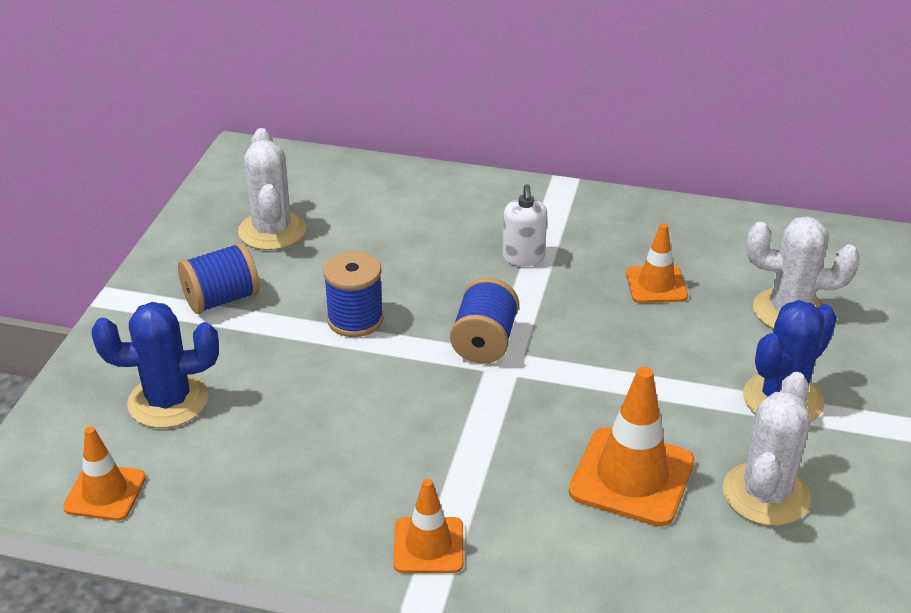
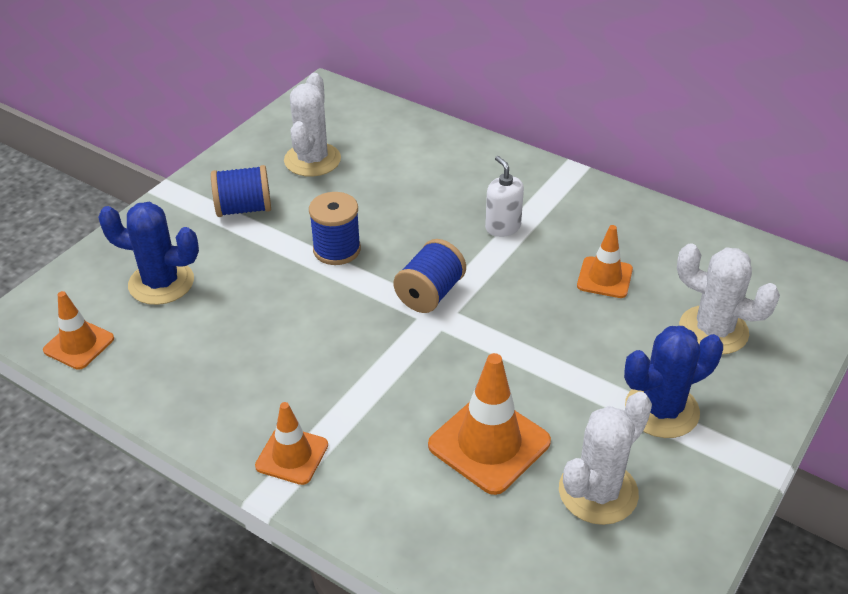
camera: 20 degrees right, 5 degrees up
white soap dispenser [503,184,547,266] -> white soap dispenser turned 135 degrees clockwise [485,156,524,237]

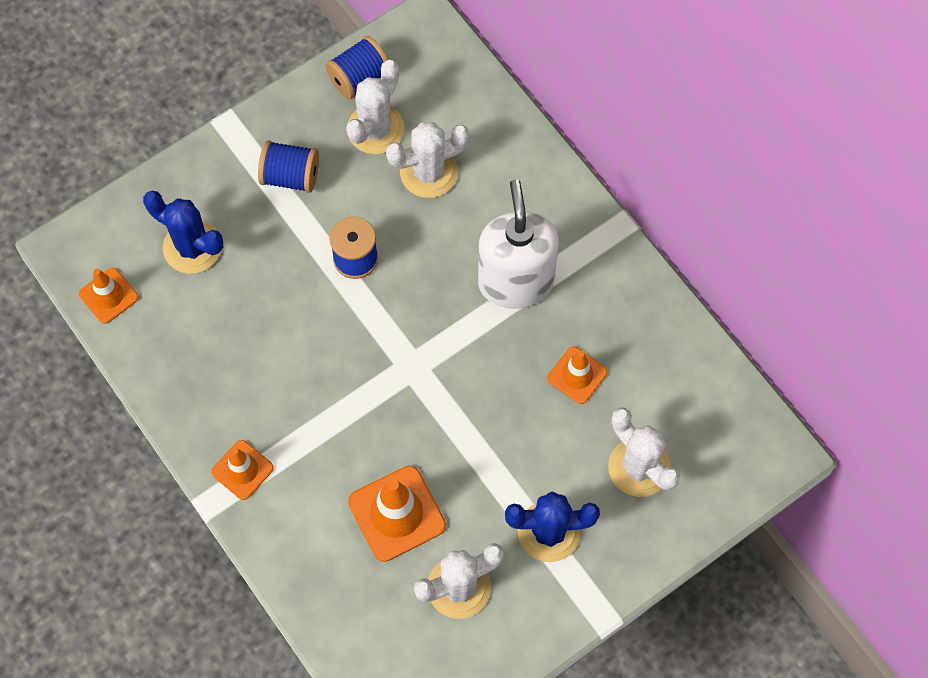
camera: 20 degrees right, 25 degrees up
blue spool [393,239,466,313] -> blue spool moved to [325,36,388,99]
white soap dispenser [485,156,524,237] -> white soap dispenser [478,180,559,309], size x2.09
none -> white cactus [386,122,470,198]

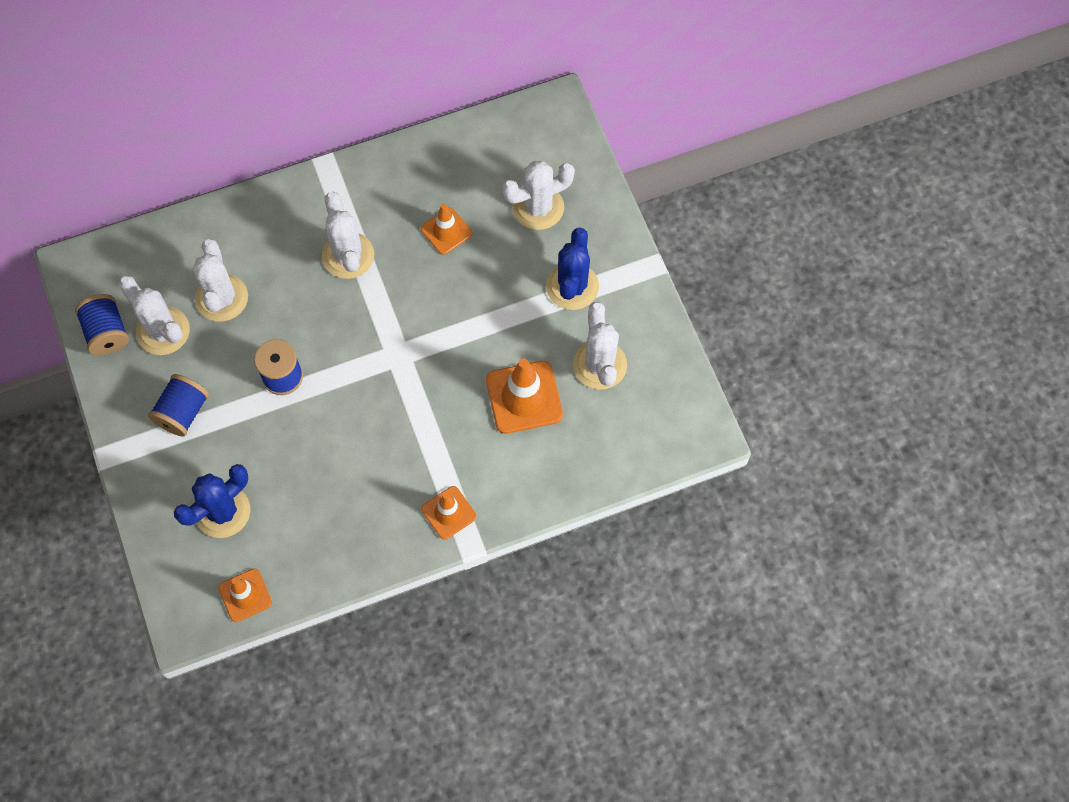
camera: 75 degrees left, 0 degrees up
white soap dispenser [478,180,559,309] -> white cactus [322,192,374,279]

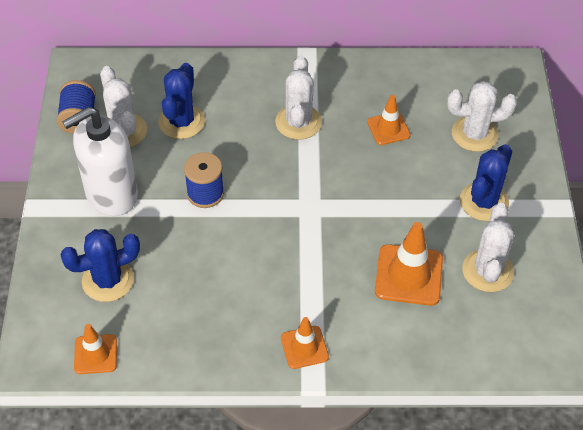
camera: 20 degrees right, 15 degrees down
blue spool [148,374,209,437] -> white soap dispenser [62,107,138,216]
white cactus [193,239,248,322] -> blue cactus [158,63,205,139]

